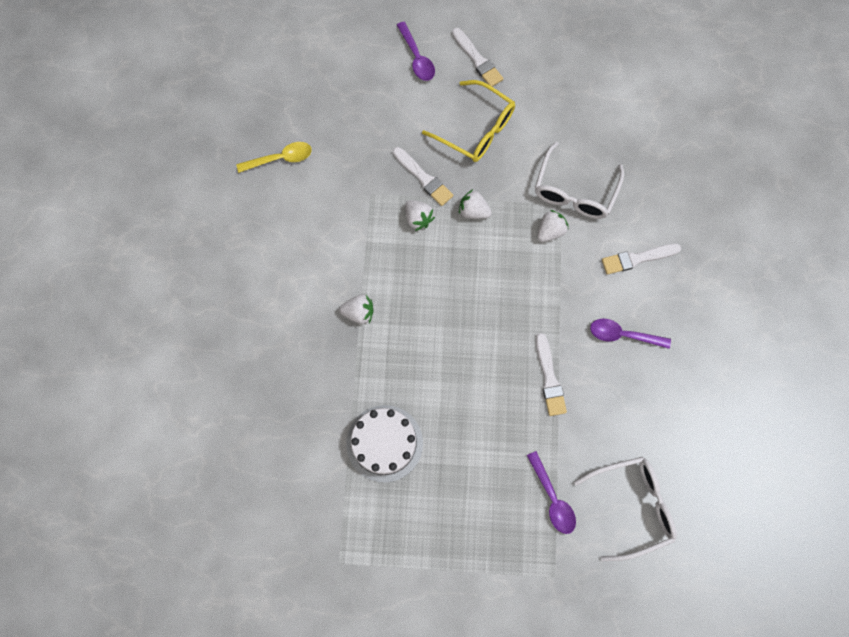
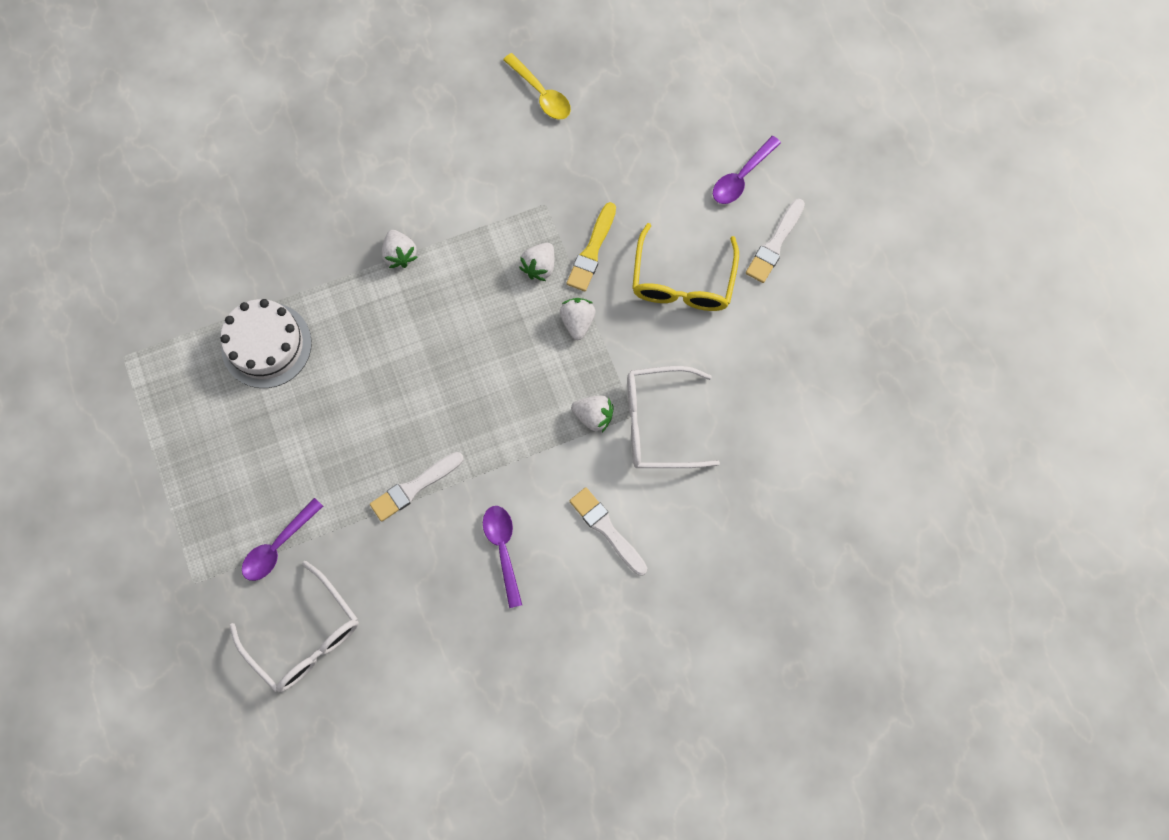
camera: 65 degrees right, 0 degrees up
white brush [393,147,453,206] -> yellow brush [566,202,616,292]

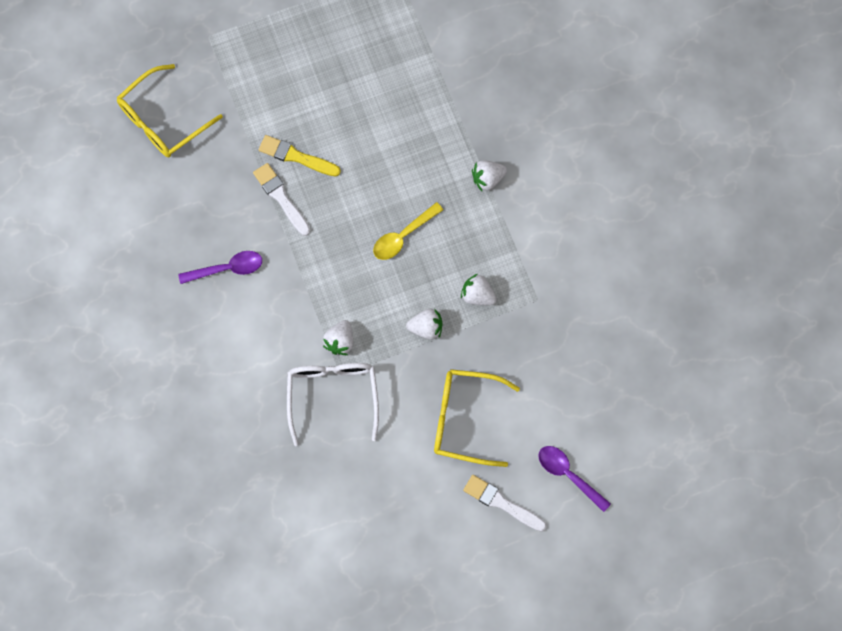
camera: 90 degrees right, 0 degrees up
white cake [220,299,312,388] -> none
white glasses [230,561,359,692] -> yellow glasses [117,64,223,157]
purple spoon [242,498,323,581] -> none
yellow spoon [503,53,571,120] -> yellow spoon moved to [373,202,443,260]
yellow brush [566,202,616,292] -> yellow brush moved to [259,135,341,177]
white brush [570,487,647,576] -> none

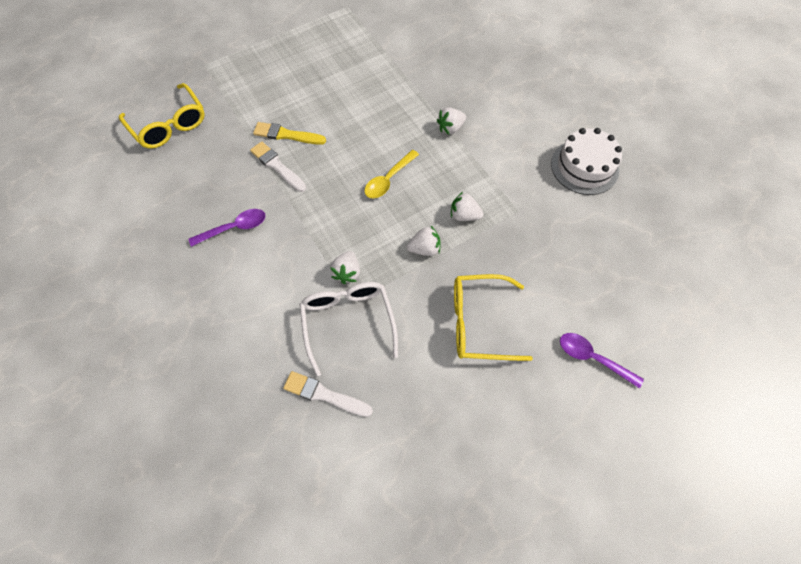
camera: 10 degrees left, 10 degrees down
yellow glasses [117,64,223,157] -> yellow glasses turned 75 degrees counterclockwise [119,83,205,149]
white brush [463,475,547,532] -> white brush moved to [283,371,373,417]
none -> white cake [551,128,622,195]

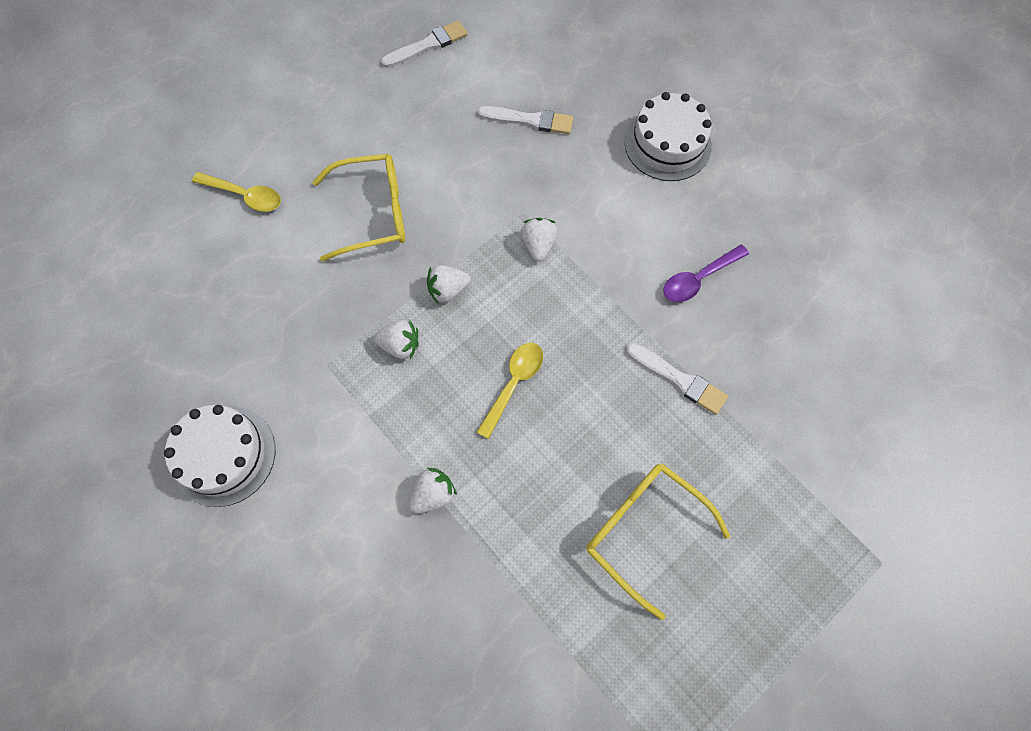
camera: 170 degrees right, 5 degrees up
yellow glasses [119,83,205,149] -> yellow glasses moved to [586,463,730,620]
yellow brush [253,122,326,145] -> none
white glasses [300,282,398,376] -> none
purple spoon [560,333,644,389] -> yellow spoon [192,172,281,212]
none -> white brush [381,20,468,68]
none -> white cake [625,92,712,181]

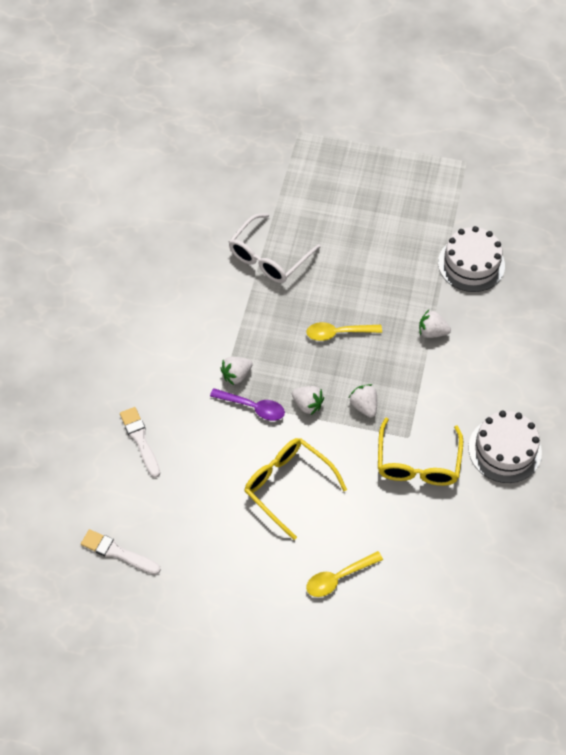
camera: 125 degrees left, 10 degrees down
yellow spoon [192,172,281,212] -> yellow spoon turned 105 degrees counterclockwise [306,551,383,597]
yellow glasses [586,463,730,620] -> yellow glasses moved to [378,418,463,486]
white cake [625,92,712,181] -> white cake moved to [438,226,505,292]
white brush [626,343,728,415] -> white glasses [228,213,321,283]
purple spoon [664,245,749,302] -> purple spoon moved to [210,388,285,421]

